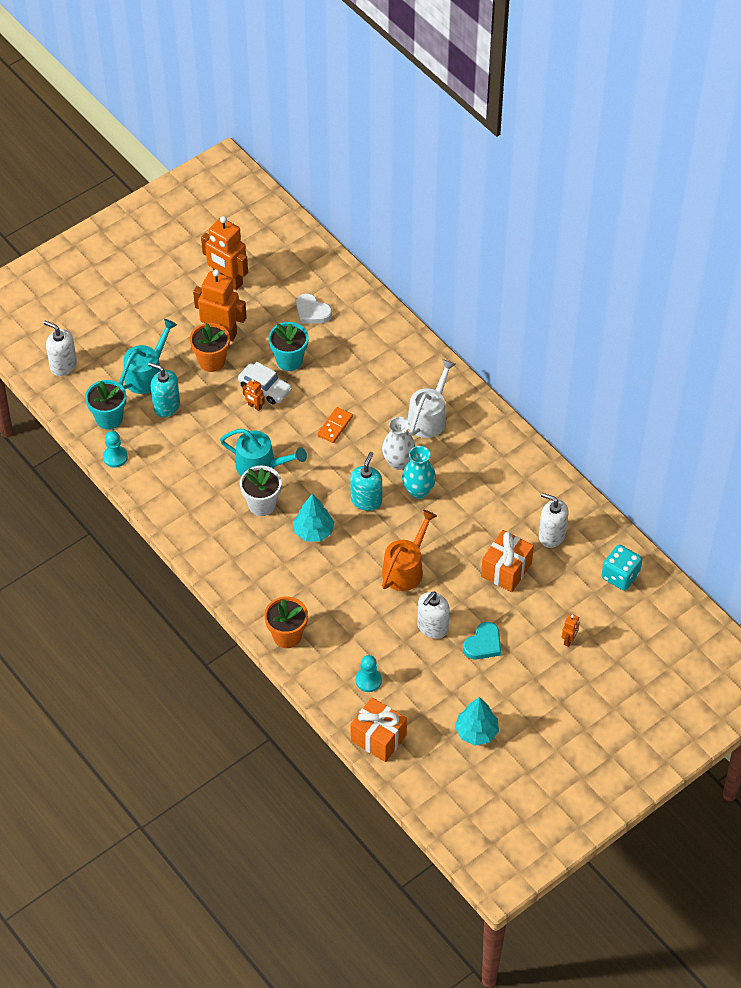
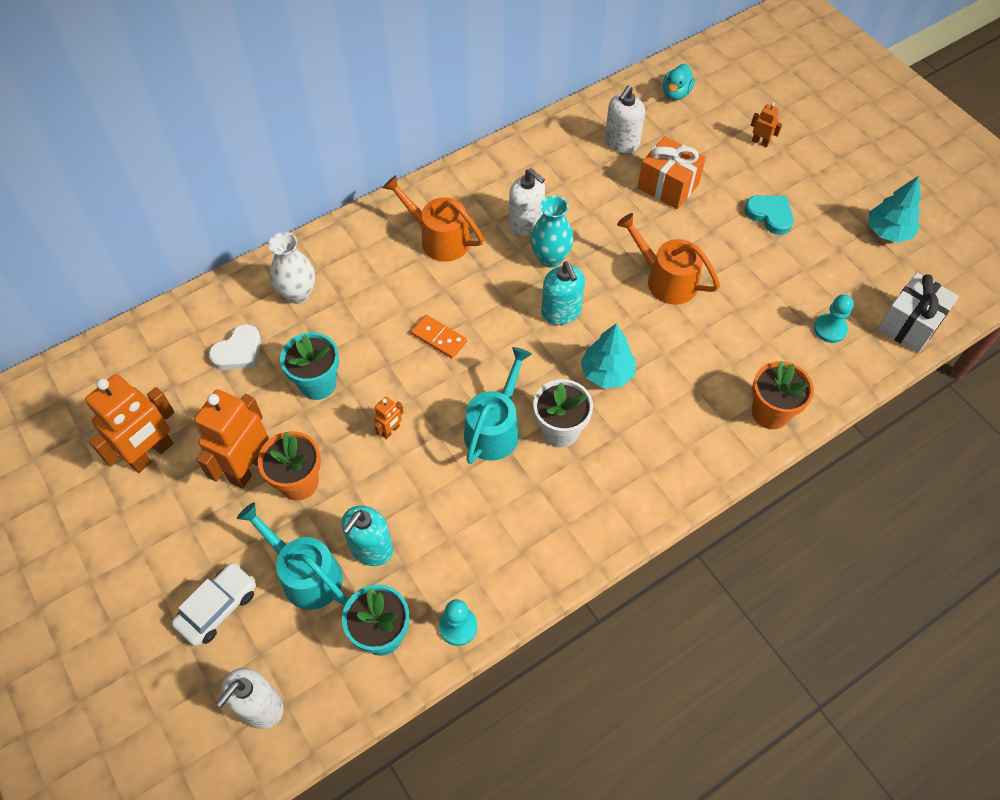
camera: 85 degrees left, 5 degrees up
white car [238,362,292,405] -> white car moved to [172,563,256,646]
turquoise soap dispenser [350,452,382,511] -> turquoise soap dispenser turned 135 degrees counterclockwise [541,261,585,325]
orange gift [350,697,407,762] -> white gift [878,272,959,353]
white vase [382,417,415,470] -> white vase moved to [268,232,315,304]
white watering can [407,359,456,438] -> orange watering can [383,175,484,262]
white soap dispenser [417,592,450,639] -> white soap dispenser moved to [509,168,545,236]
turquoise dice [601,545,642,591] -> turquoise duck [663,64,695,100]

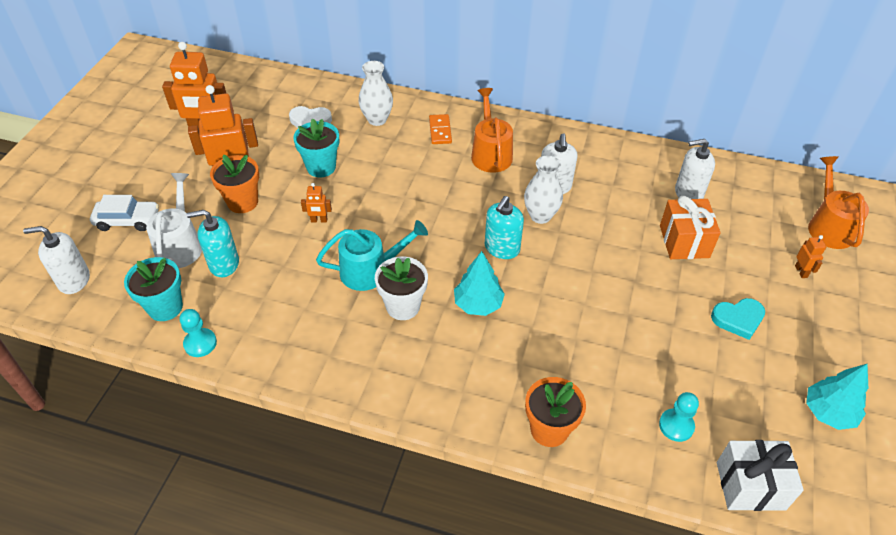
camera: 50 degrees right, 10 degrees down
turquoise watering can [237,502,348,610] -> white watering can [146,173,202,268]
orange domino [411,315,467,358] -> orange domino moved to [429,114,452,144]
turquoise vase [530,195,574,268] -> white vase [524,156,563,224]
orange watering can [617,213,720,305] -> orange watering can moved to [808,156,869,249]
turquoise duck [663,64,695,100] -> none
turquoise heart [744,195,794,235] -> turquoise heart turned 75 degrees clockwise [711,298,765,340]

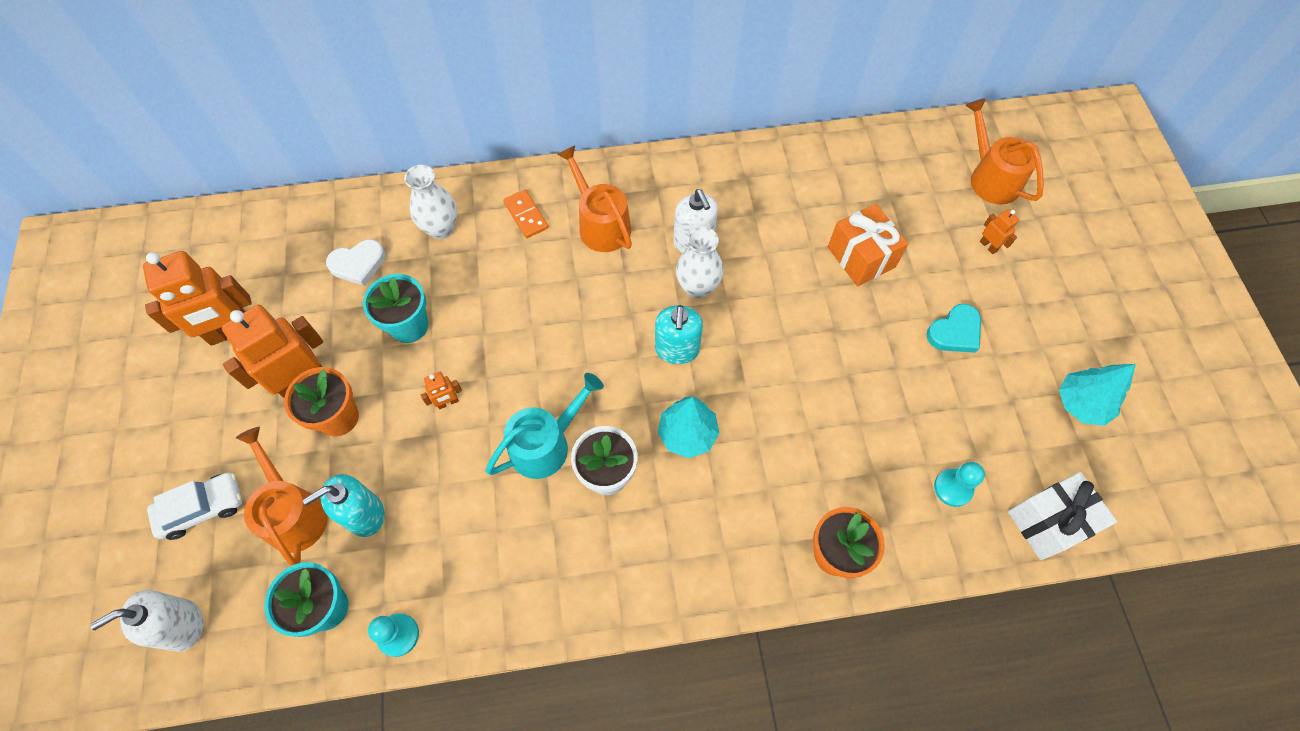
camera: 25 degrees left, 15 degrees up
white watering can [146,173,202,268] -> orange watering can [236,427,328,566]
white soap dispenser [675,139,715,199] -> none

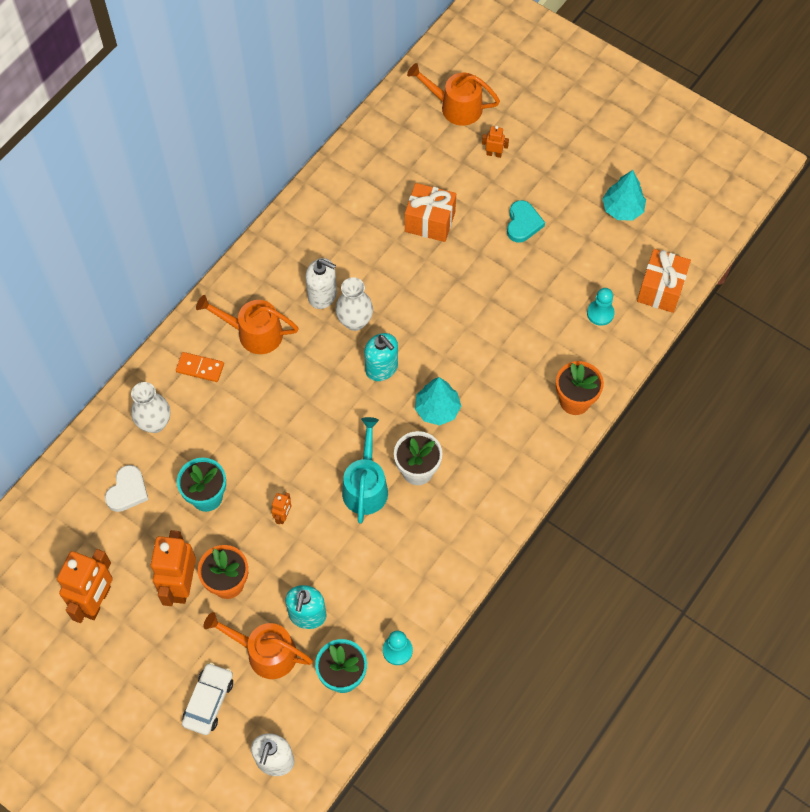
camera: 45 degrees left, 0 degrees up
white gift [1008,472,1117,560] -> orange gift [637,249,691,313]

